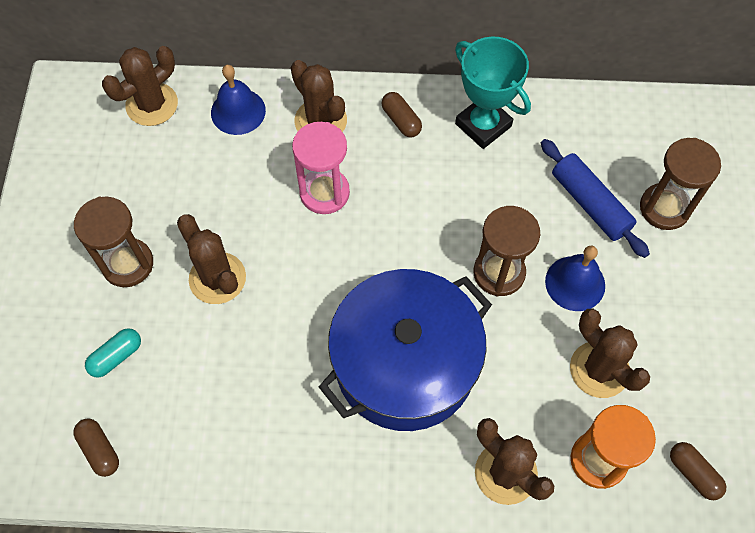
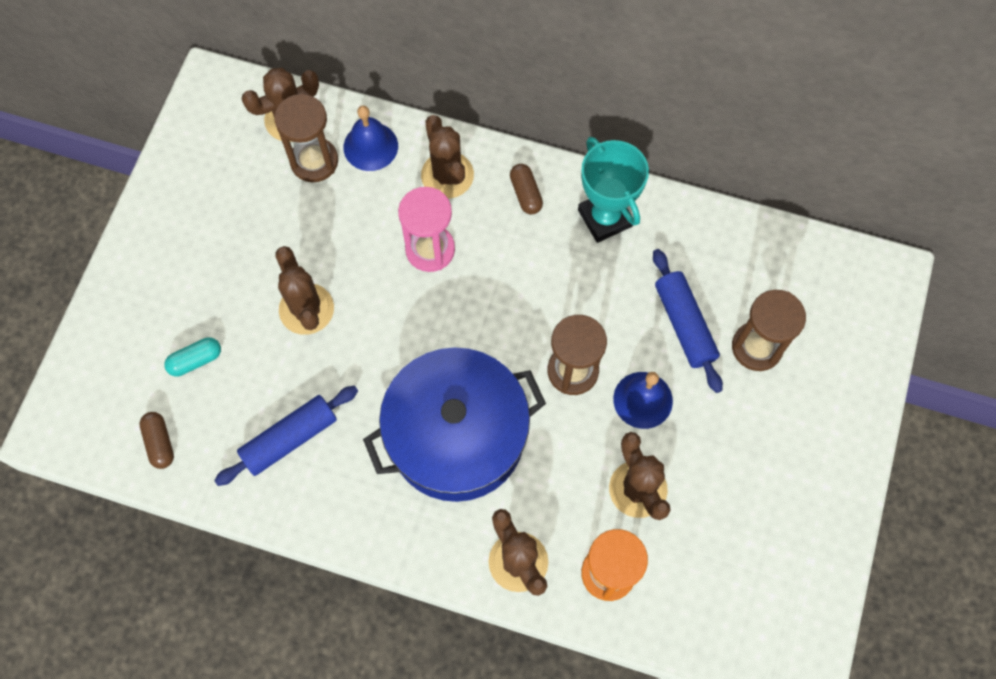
camera: 15 degrees right, 5 degrees up
brown hourglass [74,197,153,287] -> brown hourglass moved to [274,94,338,182]
brown capsule [670,442,726,500] -> none
none -> blue rolling pin [214,386,358,486]

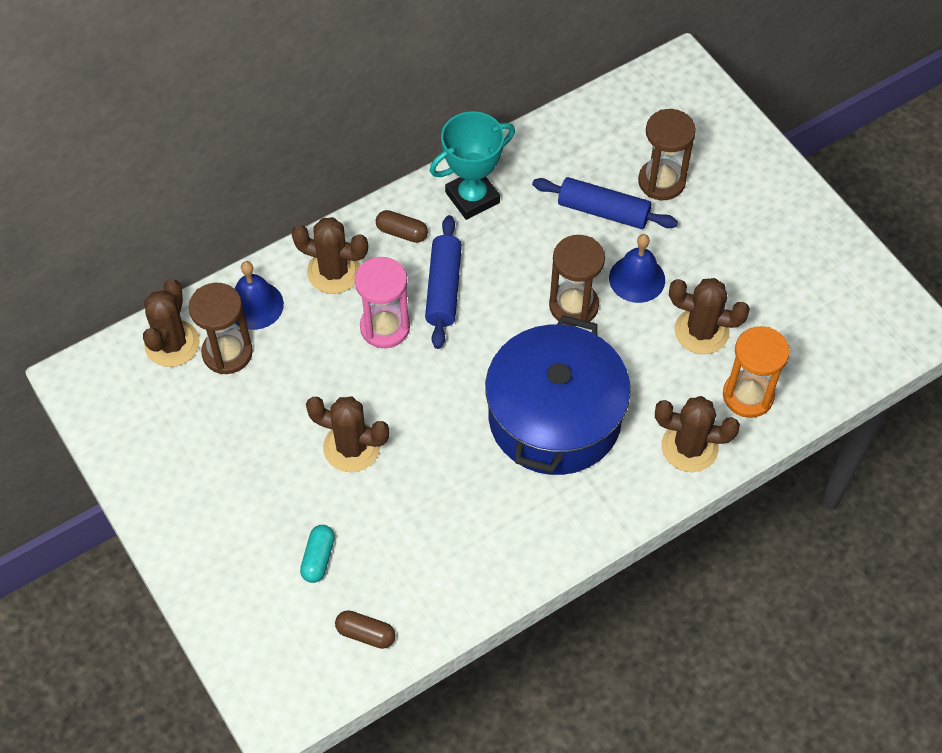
camera: 50 degrees left, 10 degrees down
blue rolling pin [214,386,358,486] -> blue rolling pin moved to [425,215,462,349]
turquoise trophy [578,137,649,243] -> turquoise trophy turned 45 degrees counterclockwise [430,111,515,220]

